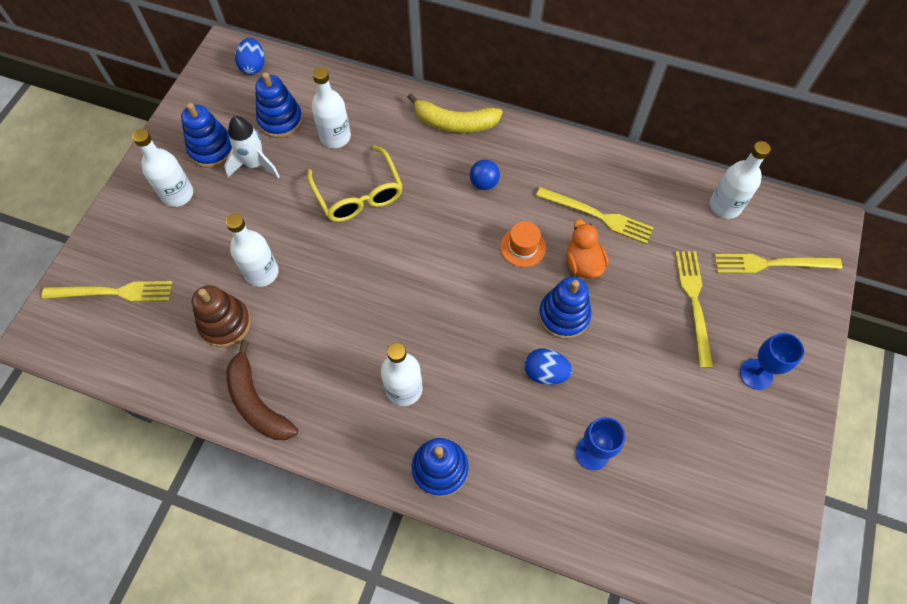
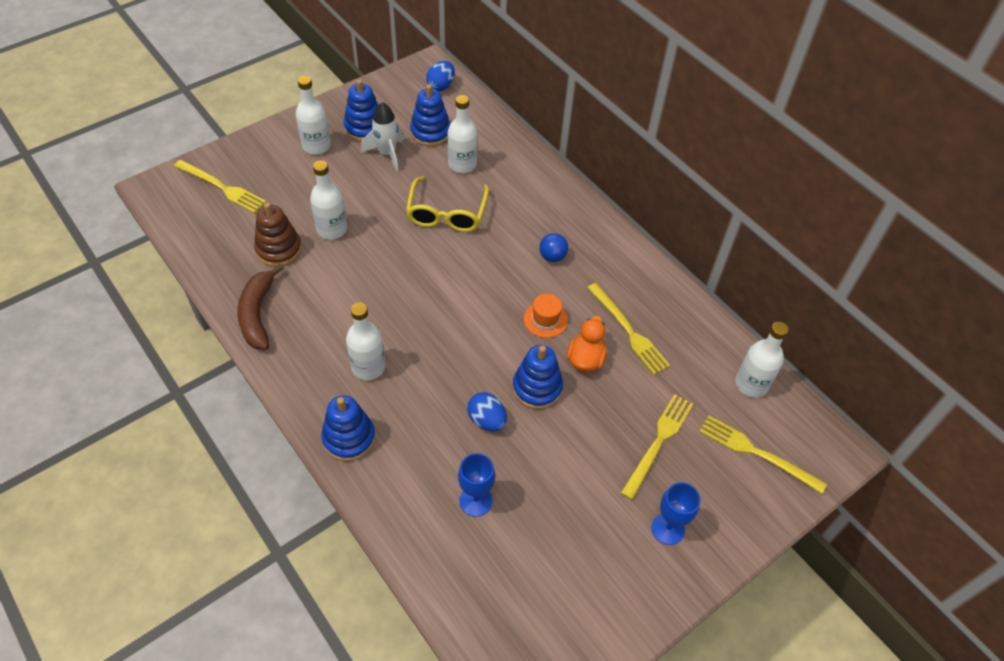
camera: 30 degrees right, 10 degrees down
yellow banana [407,93,503,133] -> none

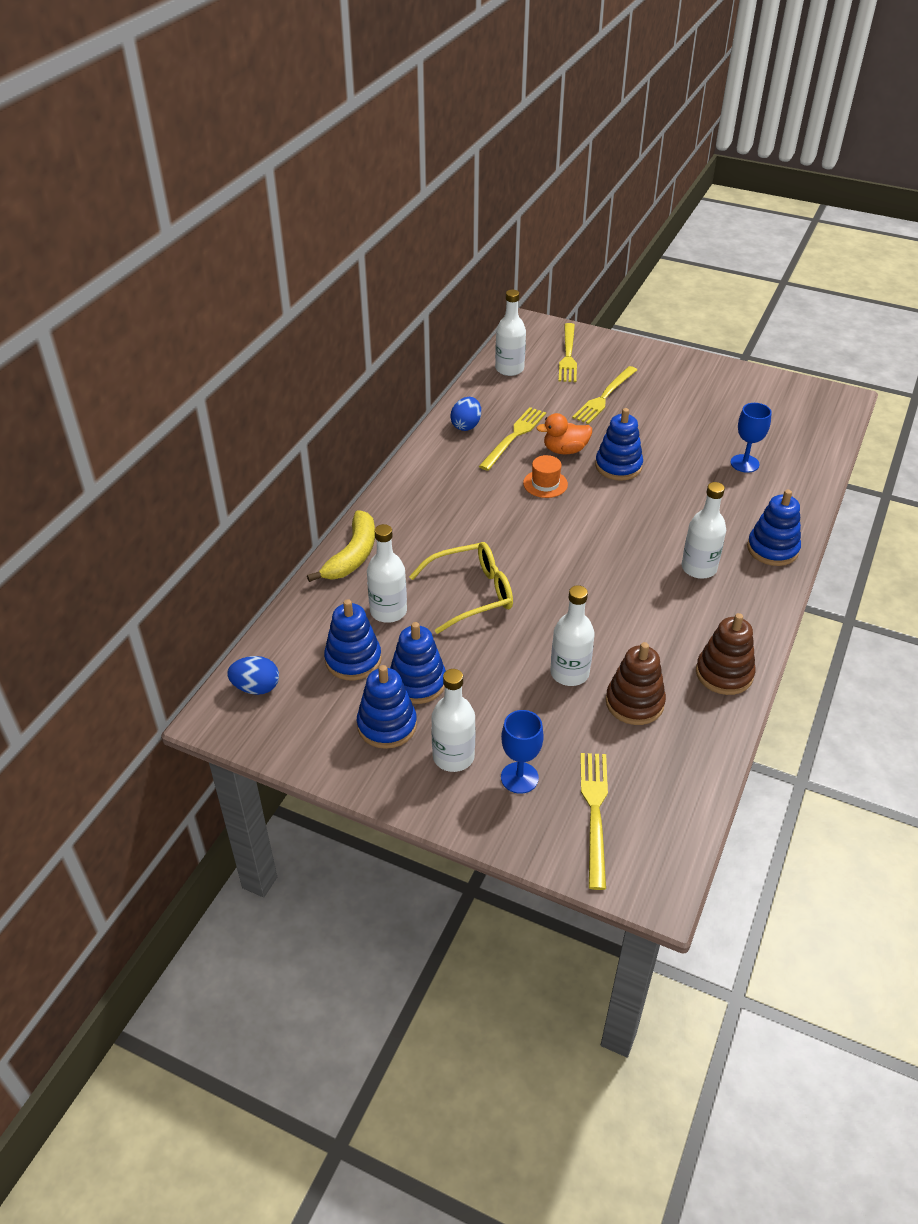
camera: 115 degrees left, 10 degrees down
brown banana [237,264,283,349] -> brown stacking toy [696,613,756,695]
white rocket [361,102,404,172] -> blue stacking toy [390,622,446,704]
blue egg [467,392,507,431] -> blue egg moved to [450,397,481,431]
blue ball [539,233,568,262] -> none
yellow fork [621,394,693,500] -> yellow fork turned 60 degrees counterclockwise [572,366,637,424]
blue goblet [651,482,701,545] -> blue goblet moved to [501,710,544,794]
none -> yellow banana [307,510,375,582]

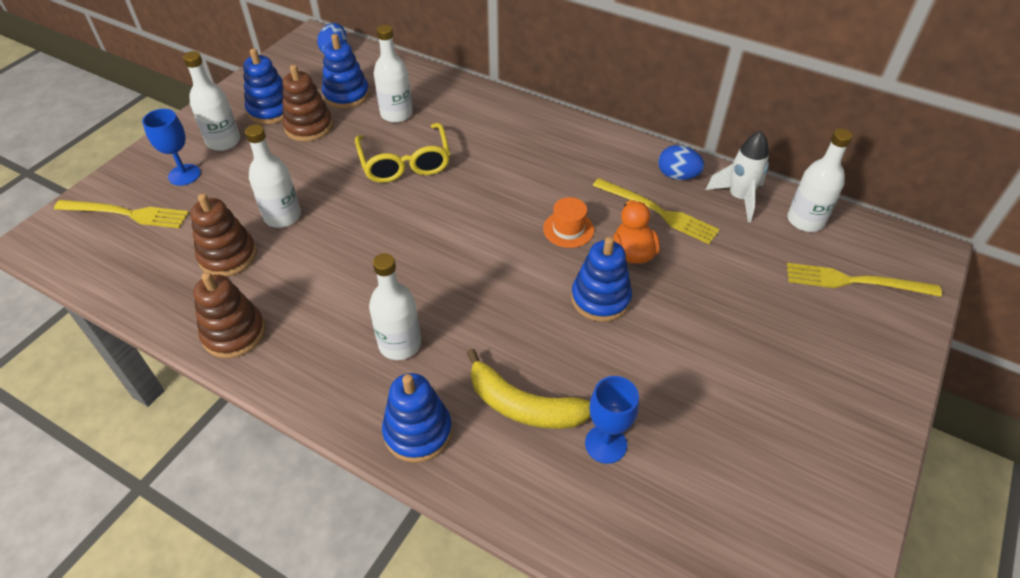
camera: 95 degrees right, 5 degrees up
yellow banana [307,510,375,582] -> yellow banana moved to [467,349,590,429]
blue stacking toy [390,622,446,704] -> brown stacking toy [282,65,333,142]
yellow fork [572,366,637,424] -> none
none -> white rocket [706,131,769,222]

